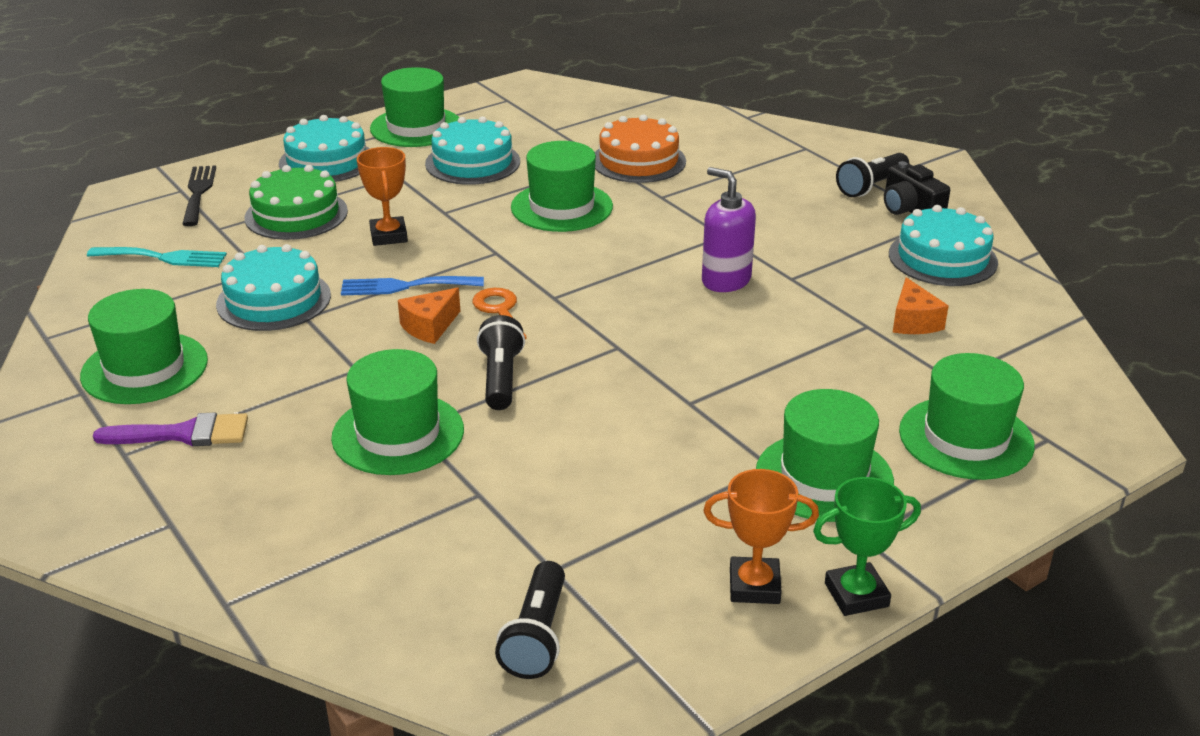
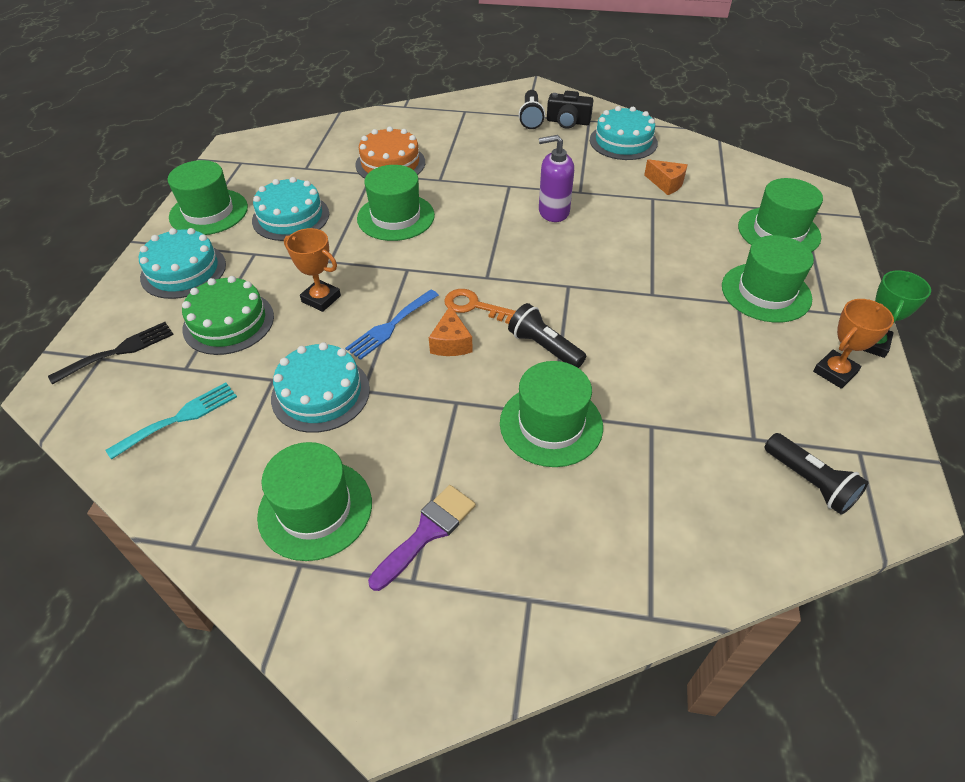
camera: 45 degrees left, 15 degrees up
black fork [182,165,216,226] -> black fork turned 105 degrees clockwise [48,322,174,384]

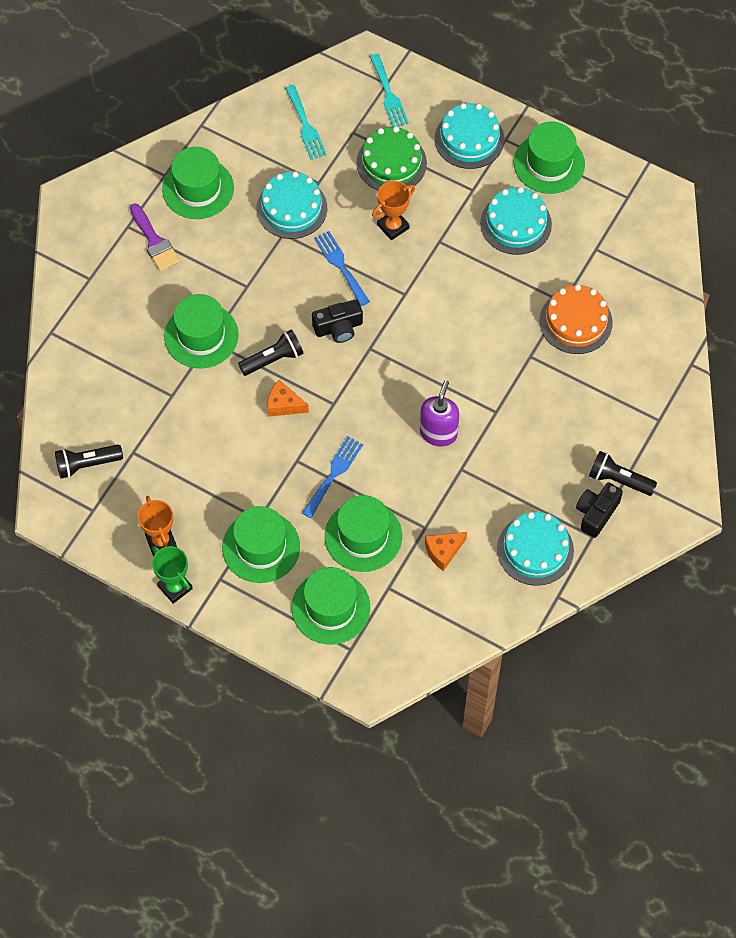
camera: 110 degrees right, 15 degrees up
black fork [48,322,174,384] -> turquoise fork [370,54,409,127]
green hat [357,165,435,241] -> green hat moved to [325,495,402,572]
orange cheese [429,305,473,356] -> orange cheese moved to [267,380,309,417]
orange key [444,289,516,324] -> black camera [312,299,363,343]
none -> blue fork [302,437,363,518]

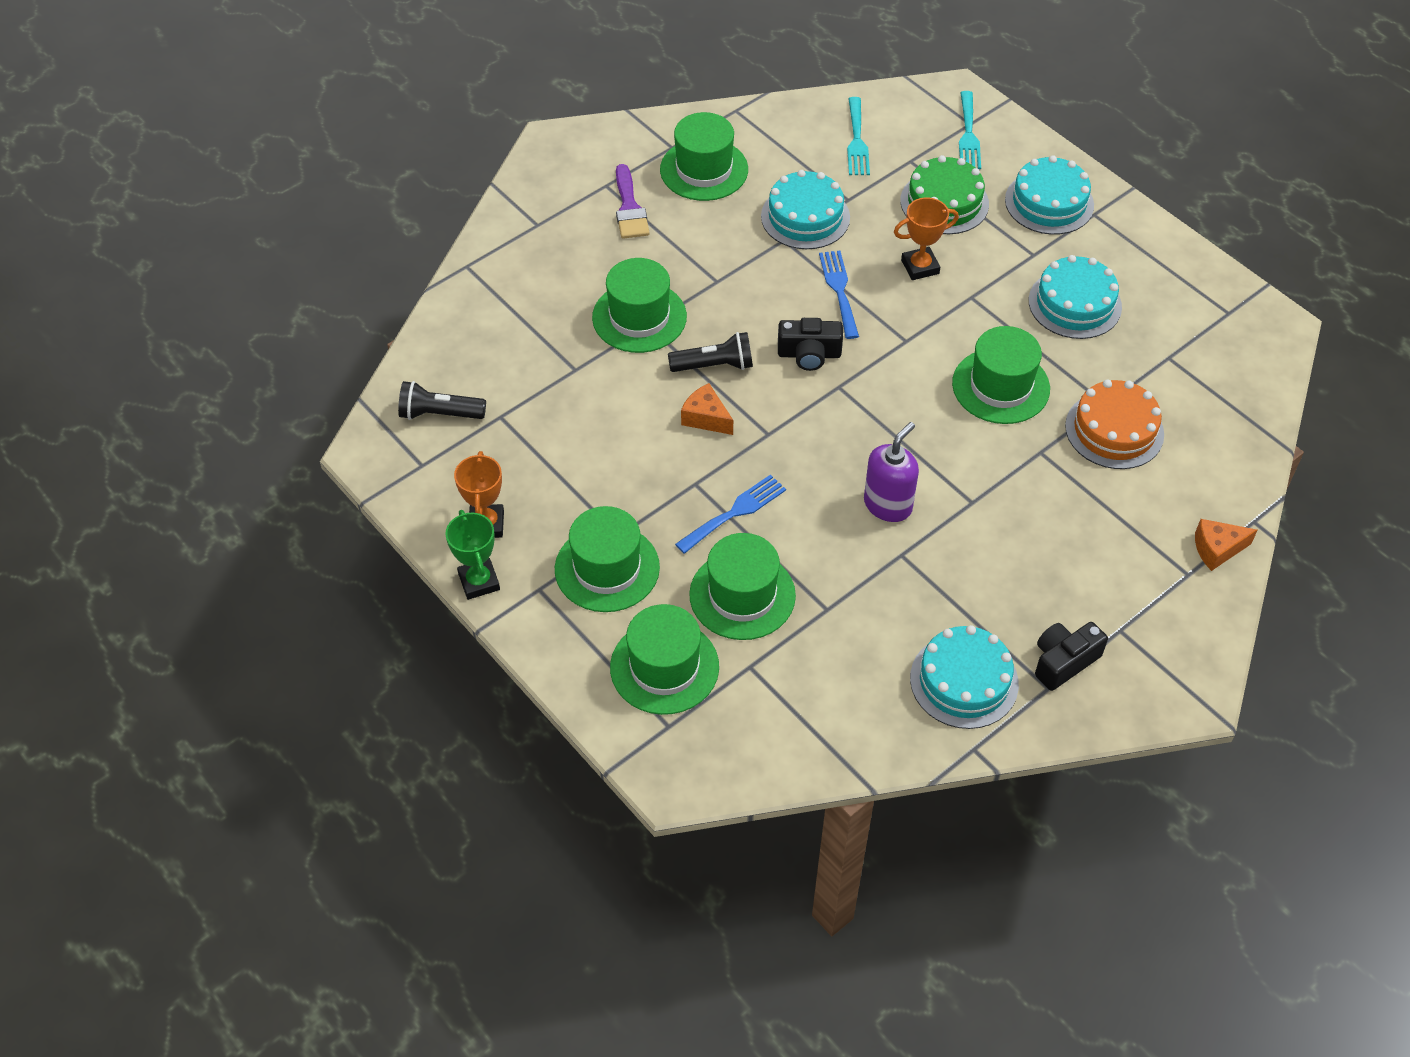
camera: 20 degrees right, 10 degrees down
orange cheese [425,532,467,571] -> orange cheese moved to [1195,519,1257,571]
green hat [514,121,585,194] -> green hat moved to [952,326,1050,424]
black flashlight [589,451,657,496] -> none

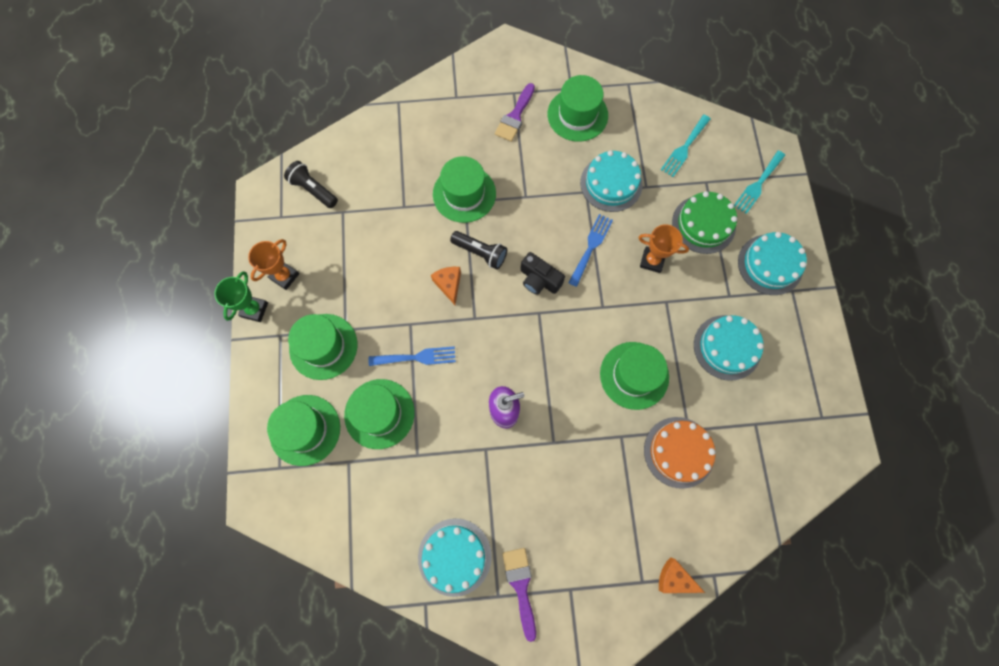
camera: 35 degrees right, 20 degrees up
black camera [1035,622,1108,691] -> purple brush [502,548,536,642]

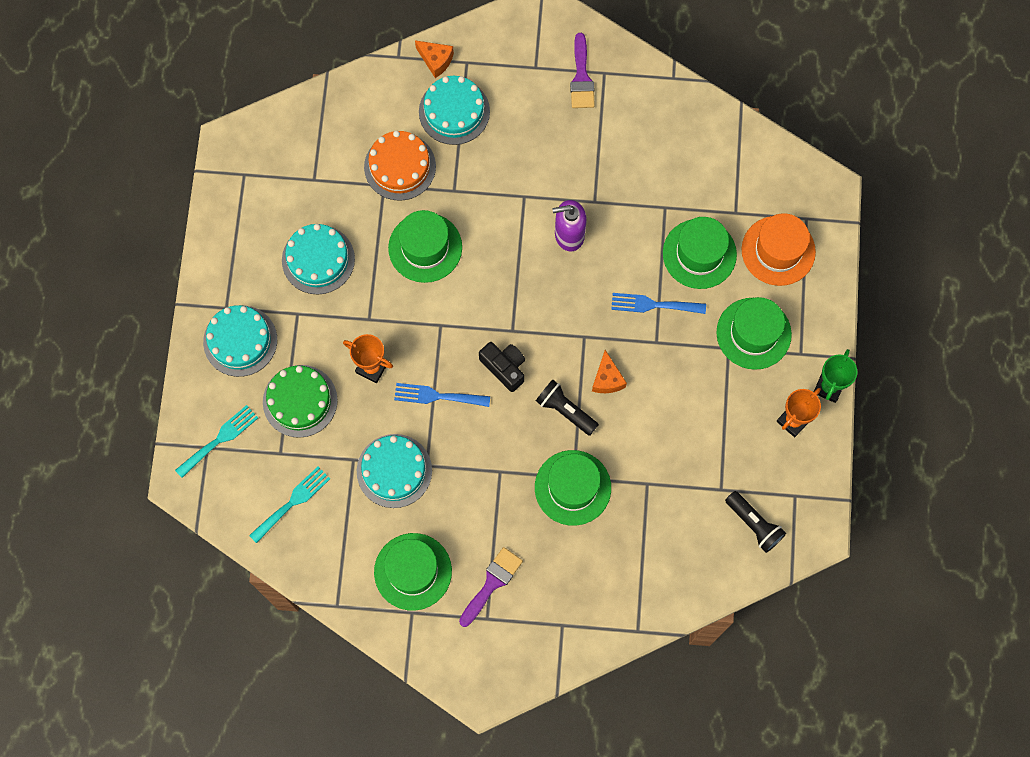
camera: 170 degrees left, 0 degrees up
green hat [267,395,340,466] -> orange hat [741,213,816,286]
turquoise cake [418,518,492,597] -> turquoise cake moved to [419,76,490,145]
blue fork [568,214,613,287] -> blue fork turned 60 degrees clockwise [394,383,490,407]

